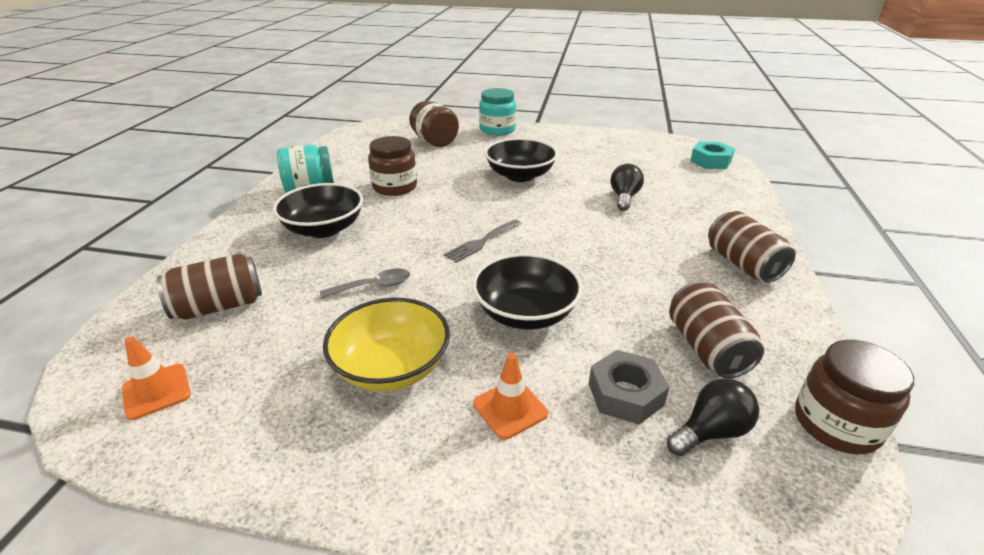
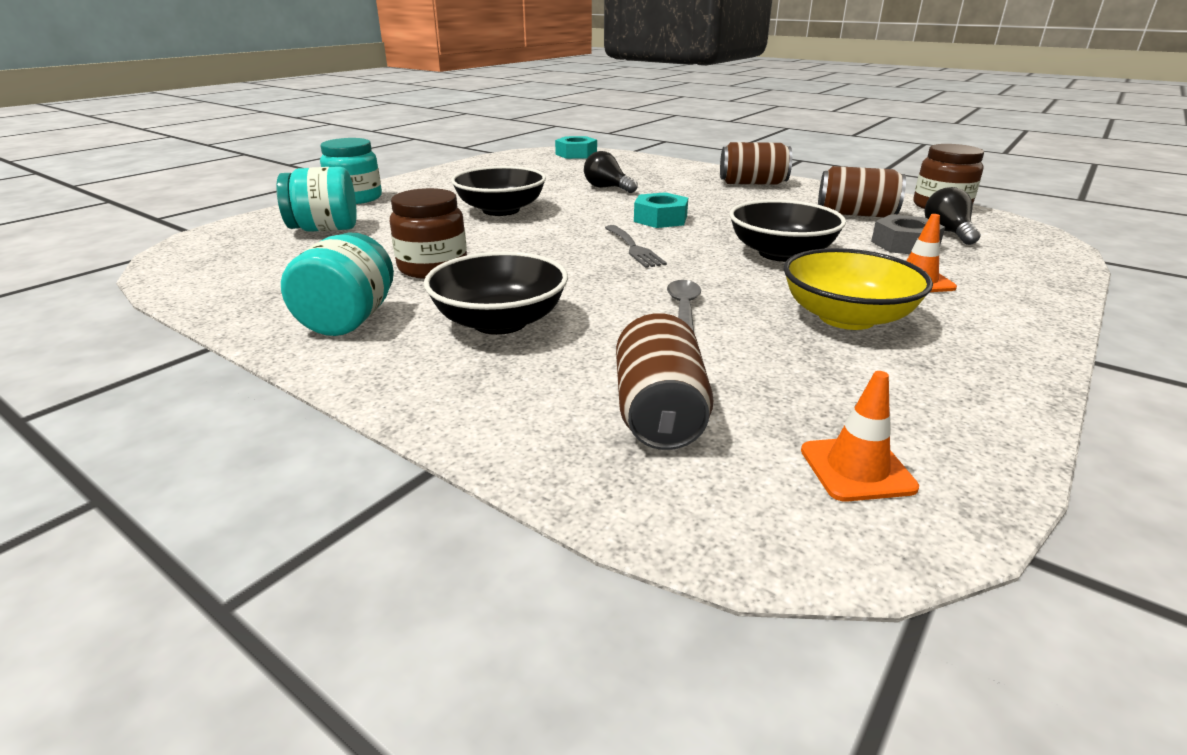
camera: 65 degrees left, 5 degrees down
brown jar [409,101,459,147] -> turquoise jar [276,167,357,232]
none -> turquoise nut [634,192,688,228]

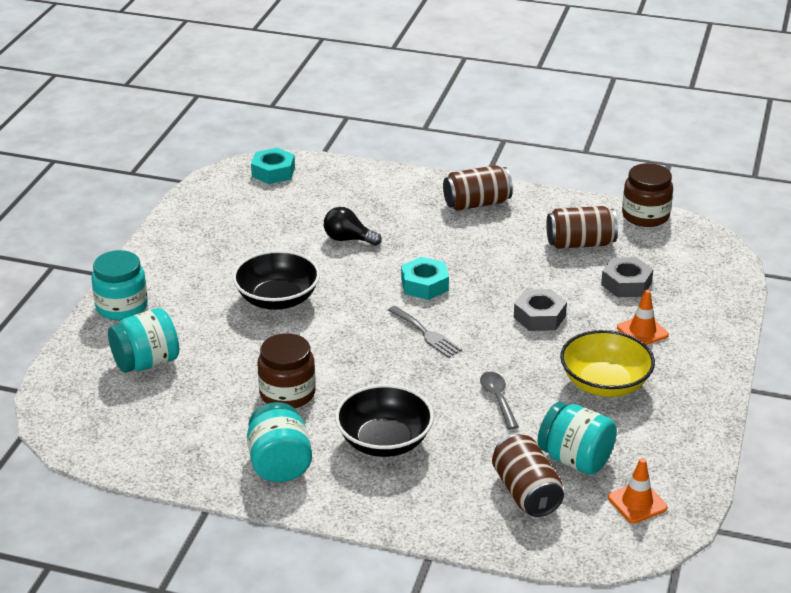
camera: 20 degrees left, 5 degrees up
black bowl [729,200,846,262] -> grey nut [514,289,567,331]
black light bulb [924,187,981,245] -> none
none -> turquoise jar [537,402,617,475]

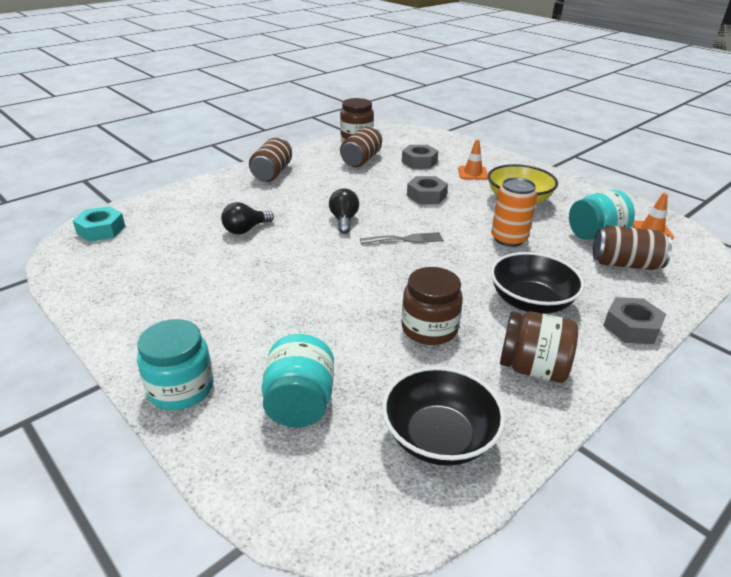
camera: 60 degrees left, 0 degrees up
black bowl [233,250,320,310] -> black bowl moved to [382,366,505,466]
turquoise jar [247,402,312,482] -> brown jar [500,311,578,383]
turquoise nut [401,257,449,300] -> black light bulb [329,188,359,234]
grey spoon [480,372,519,429] -> orange can [491,177,537,247]
none -> grey nut [603,297,666,344]

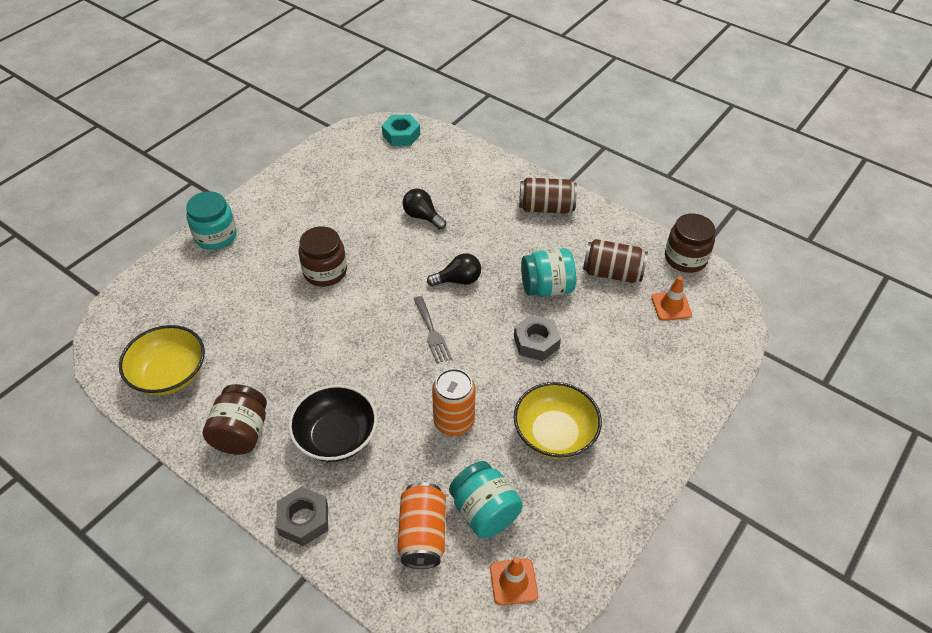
camera: 80 degrees right, 15 degrees up
turquoise jar [261,334,334,427] -> turquoise jar moved to [521,248,576,297]
black bowl [382,366,505,466] -> yellow bowl [119,325,205,395]
grey nut [402,145,438,169] -> none
brown jar [402,267,463,345] -> brown jar moved to [299,226,347,287]
orange traffic cone [458,140,488,180] -> orange traffic cone moved to [651,276,692,321]
brown can [593,225,672,270] -> orange can [397,482,446,569]

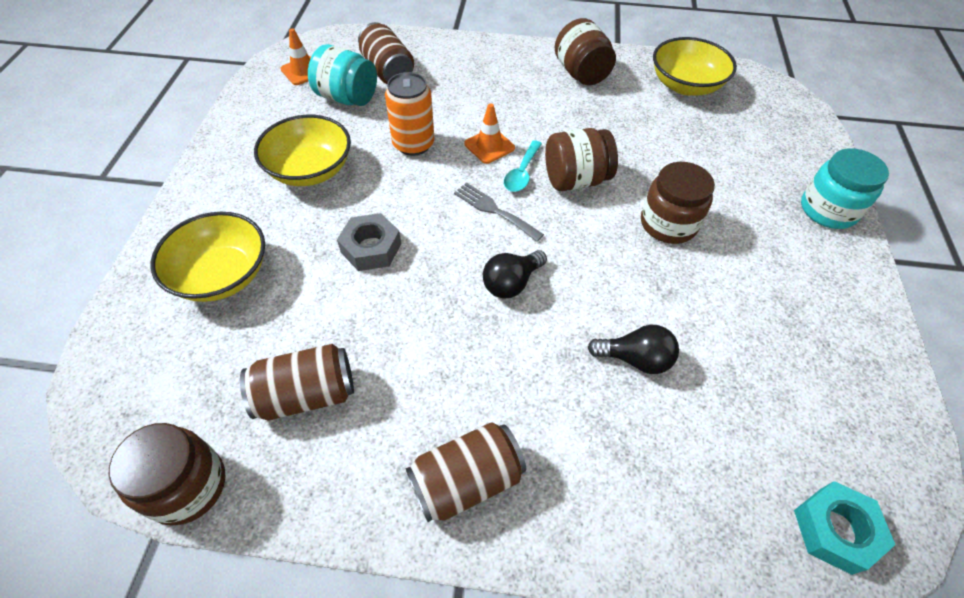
camera: 150 degrees right, 5 degrees up
grey nut [276,486,328,546] -> none
black bowl [288,384,377,462] -> none
orange can [397,482,446,569] -> brown can [358,22,414,84]
turquoise jar [521,248,576,297] -> none
orange traffic cone [651,276,692,321] -> orange traffic cone moved to [464,103,515,164]
none -> yellow bowl [150,212,265,302]
none -> turquoise spoon [504,140,542,192]
none -> brown jar [545,128,618,191]

